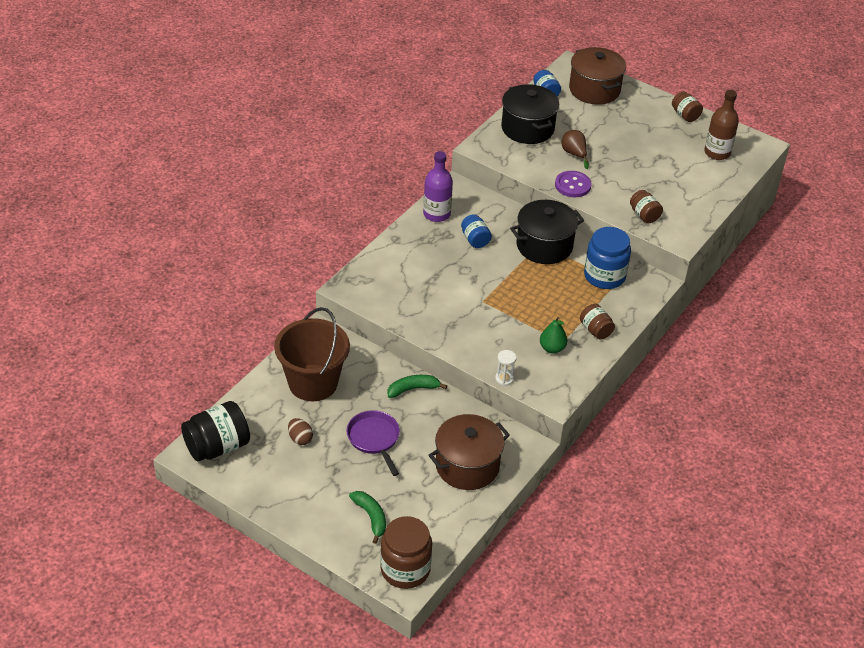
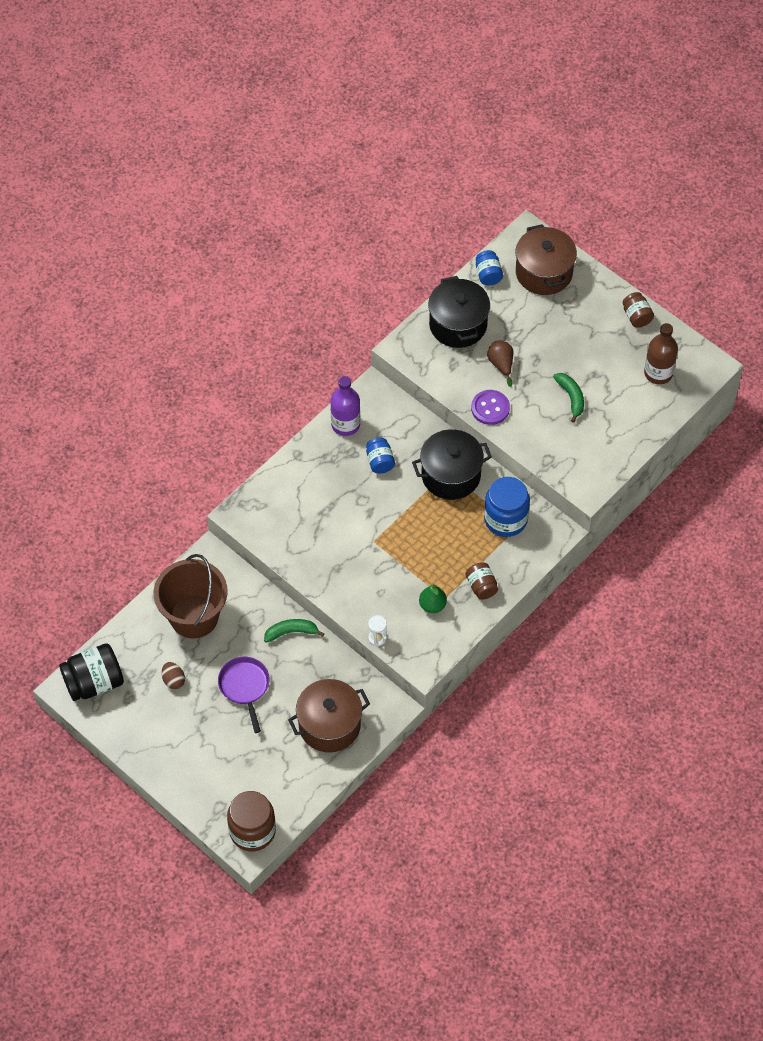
camera: 10 degrees right, 15 degrees up
green banana [349,491,386,544] -> green banana moved to [553,373,584,423]
brown jar [630,190,663,223] -> none

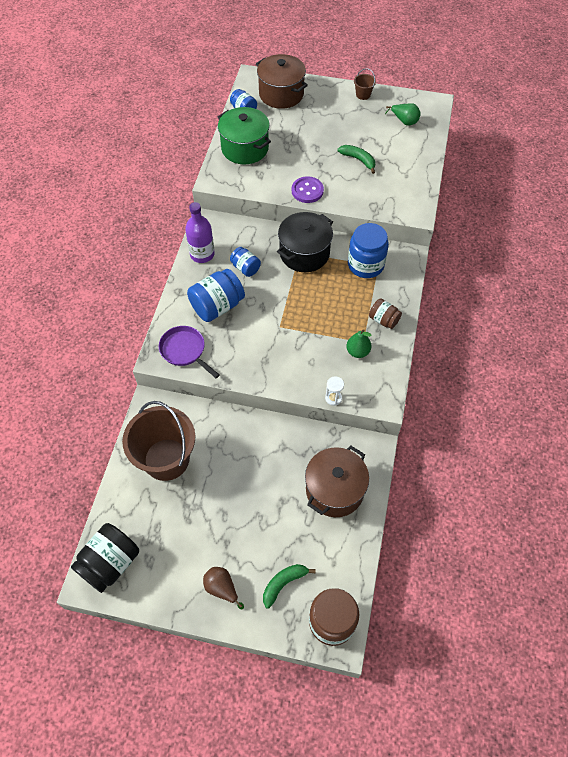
camera: 30 degrees left, 0 degrees up
brown egg [162,662,185,689] -> none
purple pan [218,657,269,733] -> purple pan moved to [159,326,220,378]
green banana [264,619,325,643] -> green banana moved to [263,564,316,609]
black pot [428,276,490,348] -> green pot [218,107,271,164]
brown pear [487,340,513,387] -> brown pear moved to [203,567,244,609]
brown jar [623,292,654,328] -> brown bucket [354,68,376,100]
brown bottle [644,323,678,384] -> green pear [385,103,421,125]
none -> blue jar [187,269,245,322]

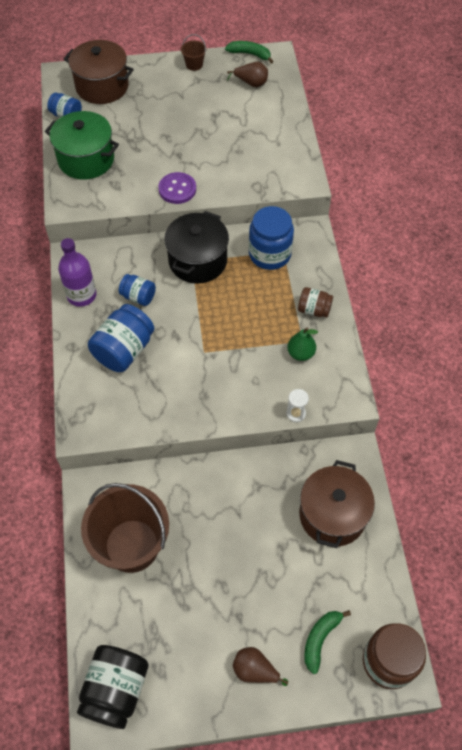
camera: 20 degrees left, 0 degrees up
purple pan [159,326,220,378] -> none
green banana [338,145,375,174] -> green banana moved to [225,41,274,63]
green pear [385,103,421,125] -> brown pear [227,62,268,87]

